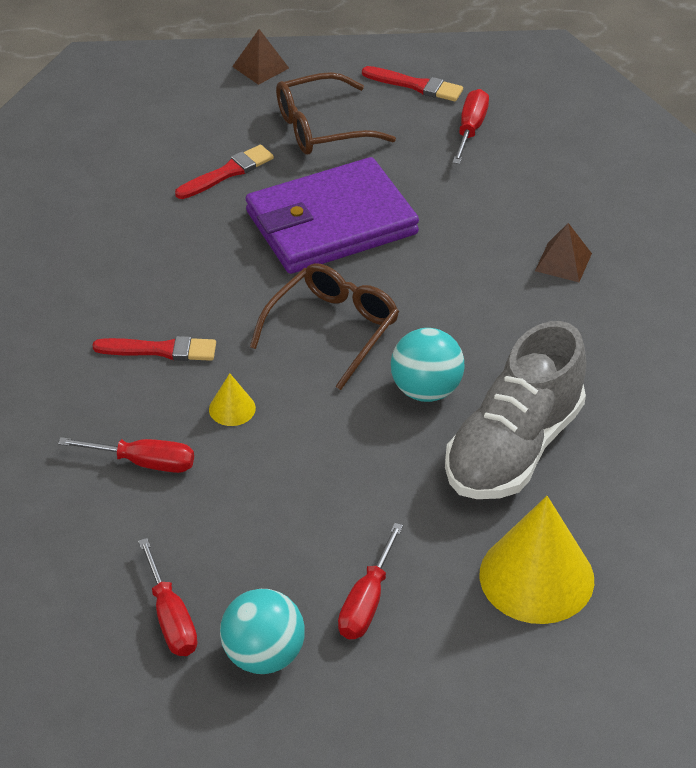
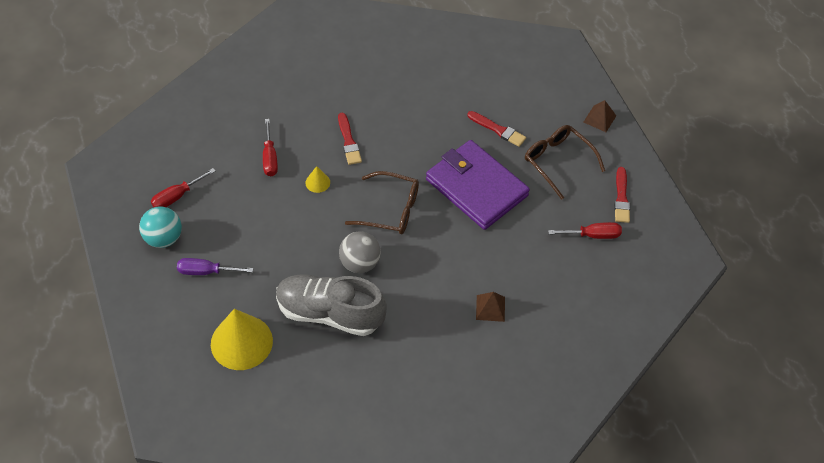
camera: 70 degrees right, 10 degrees up
red screwdriver [338,523,403,639] -> purple screwdriver [177,258,253,275]
turquoise ball [391,328,465,402] -> grey ball [339,231,381,273]

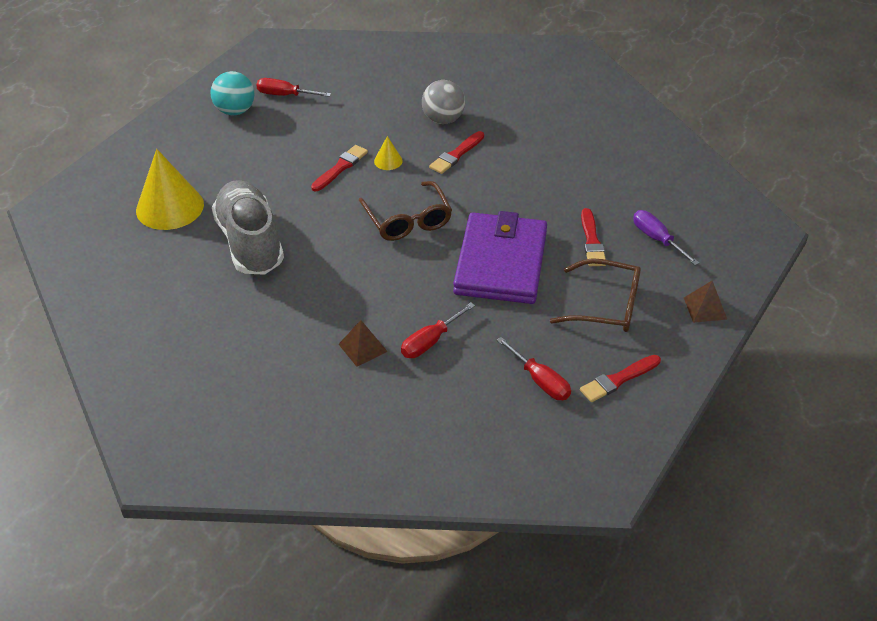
camera: 55 degrees right, 10 degrees down
purple screwdriver [177,258,253,275] -> purple screwdriver moved to [633,210,699,265]
red screwdriver [263,119,278,176] -> red screwdriver moved to [401,303,475,358]
grey ball [339,231,381,273] -> grey ball moved to [422,80,465,124]
brown glasses [525,125,605,200] -> brown glasses turned 90 degrees clockwise [550,258,641,332]
none -> red brush [311,145,368,191]

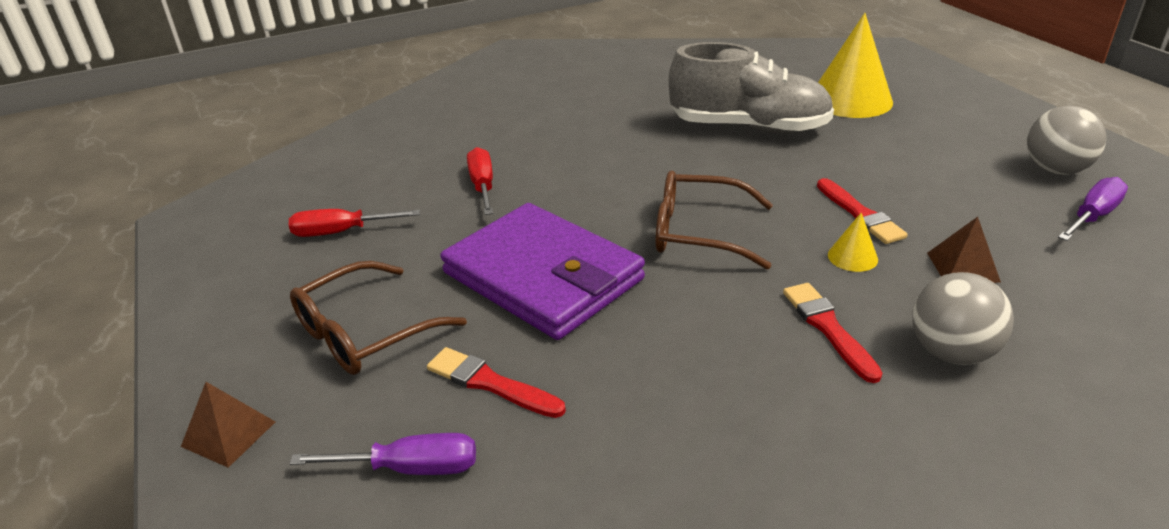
camera: 125 degrees right, 10 degrees down
turquoise ball [210,71,255,115] -> grey ball [1027,106,1106,175]
red screwdriver [256,78,331,97] -> purple screwdriver [1058,177,1128,241]
brown pyramid [339,320,388,367] -> brown pyramid moved to [927,217,1001,283]
red brush [580,355,661,402] -> none

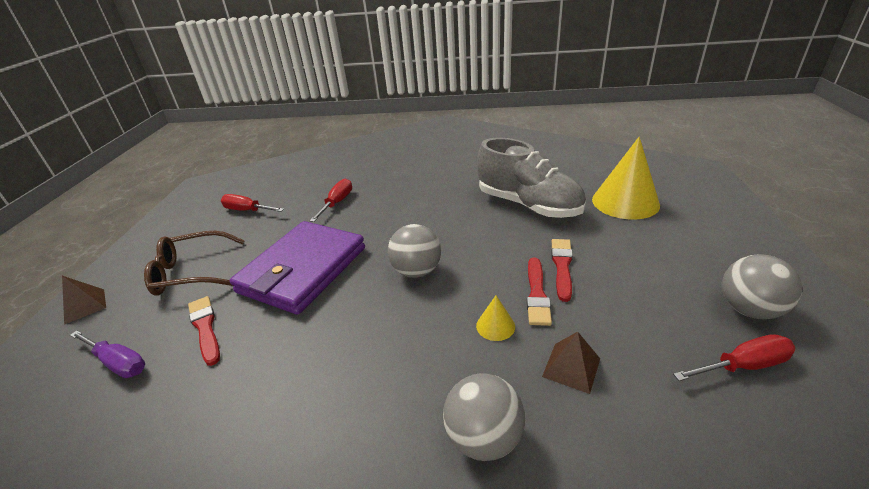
camera: 30 degrees right, 0 degrees up
purple wallet [440,203,645,340] -> purple wallet turned 45 degrees clockwise [229,221,365,315]
brown glasses [656,171,773,269] -> grey ball [388,224,441,278]
red brush [783,283,882,383] -> red brush moved to [551,239,573,302]
purple screwdriver [1058,177,1128,241] -> red screwdriver [673,334,796,381]

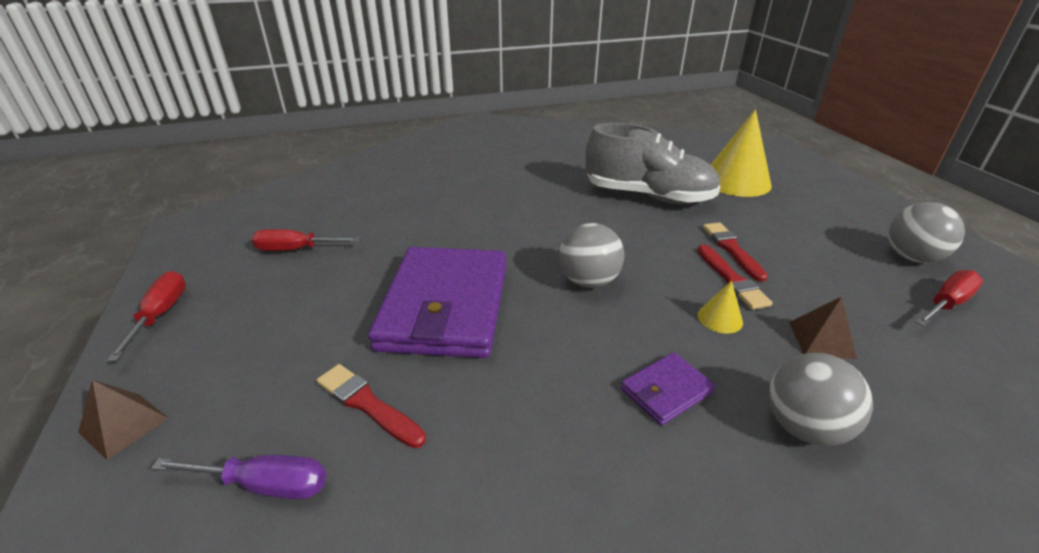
camera: 25 degrees left, 0 degrees up
brown glasses [144,231,245,296] -> none
red screwdriver [310,179,352,222] -> red screwdriver moved to [107,271,186,361]
none -> purple wallet [621,352,716,426]

